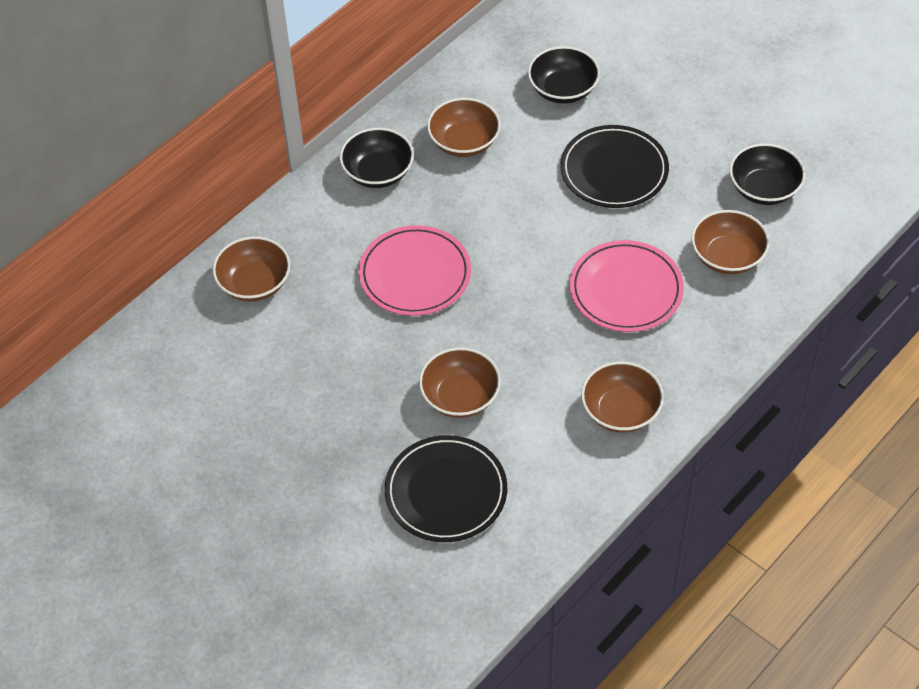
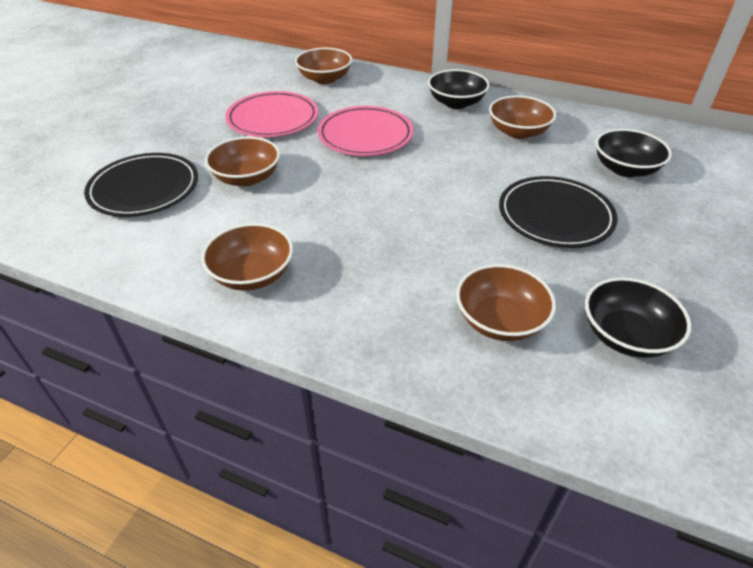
camera: 70 degrees right, 10 degrees down
pink plate [570,240,684,332] -> pink plate moved to [225,91,318,137]

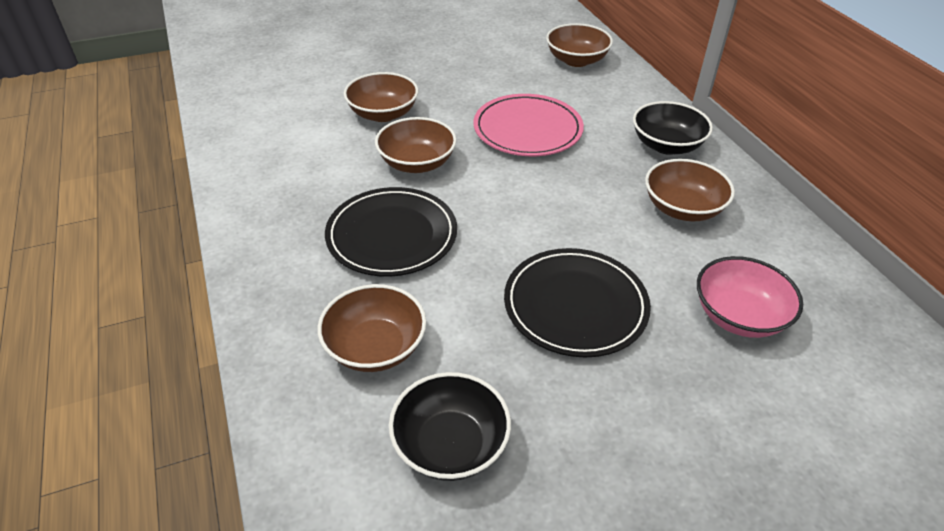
camera: 45 degrees right, 0 degrees up
black plate [84,153,198,217] -> black plate moved to [325,187,457,277]
brown bowl [201,223,293,291] -> brown bowl moved to [375,117,457,173]
pink plate [225,91,318,137] -> none
black bowl [595,129,672,177] -> pink bowl [697,256,803,338]

